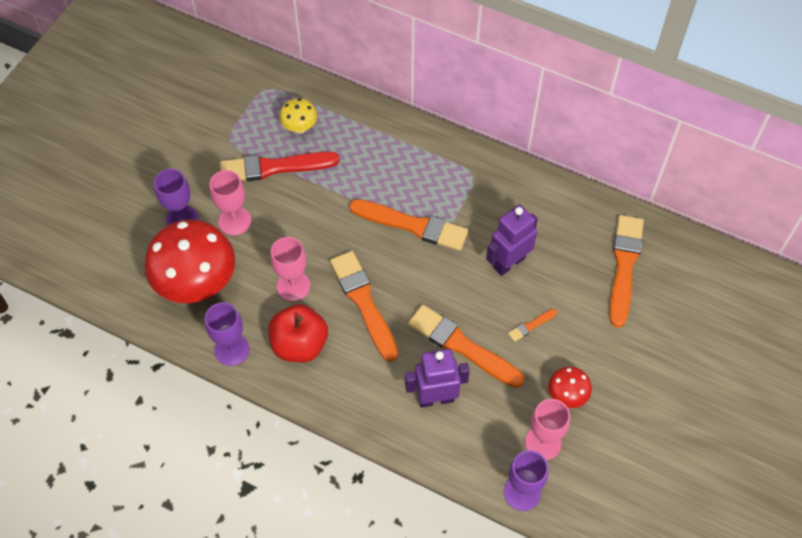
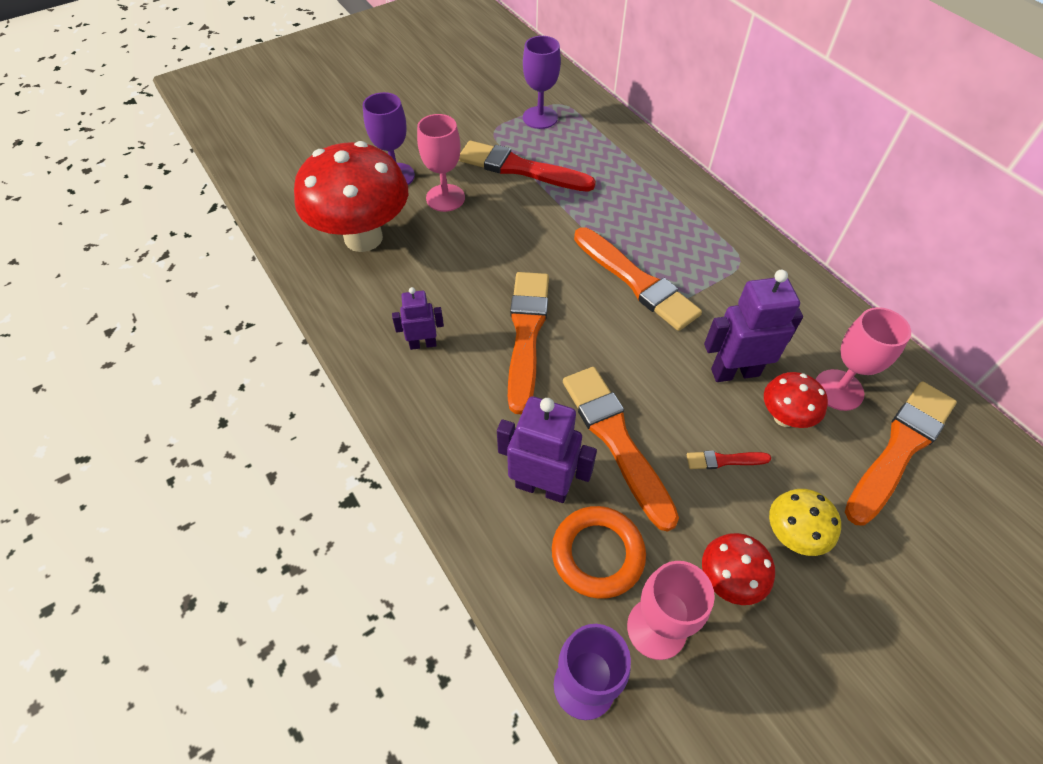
camera: 30 degrees right, 5 degrees down
purple goblet [205,302,250,366] -> purple goblet moved to [523,36,561,129]
red apple [268,304,328,363] -> purple robot [392,287,444,350]
pink goblet [271,237,310,301] -> pink goblet moved to [815,307,911,411]
yellow mushroom [279,98,317,134] -> yellow mushroom moved to [769,489,841,556]
orange brush [508,309,557,342] -> red brush [687,451,771,469]
none -> orange ring [552,506,646,599]
none -> red mushroom [764,372,828,428]

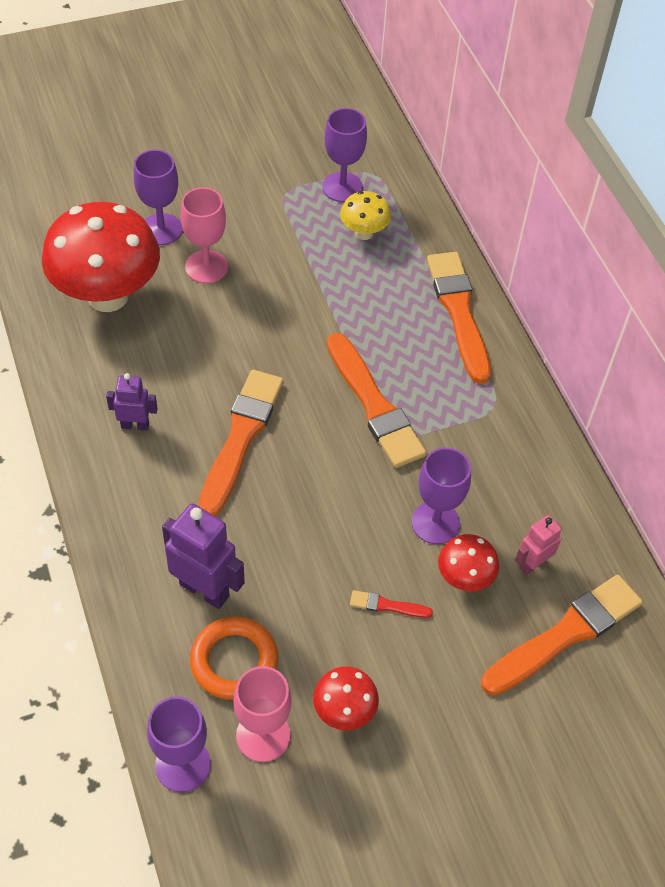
camera: 10 degrees right, 0 degrees up
red brush [459,141,596,192] -> none
orange brush [563,367,679,532] -> orange brush moved to [427,252,491,384]
purple robot [704,270,803,382] -> purple goblet [411,448,471,544]
yellow mushroom [769,489,841,556] -> yellow mushroom moved to [340,191,391,240]
pink goblet [815,307,911,411] -> pink robot [515,515,562,575]

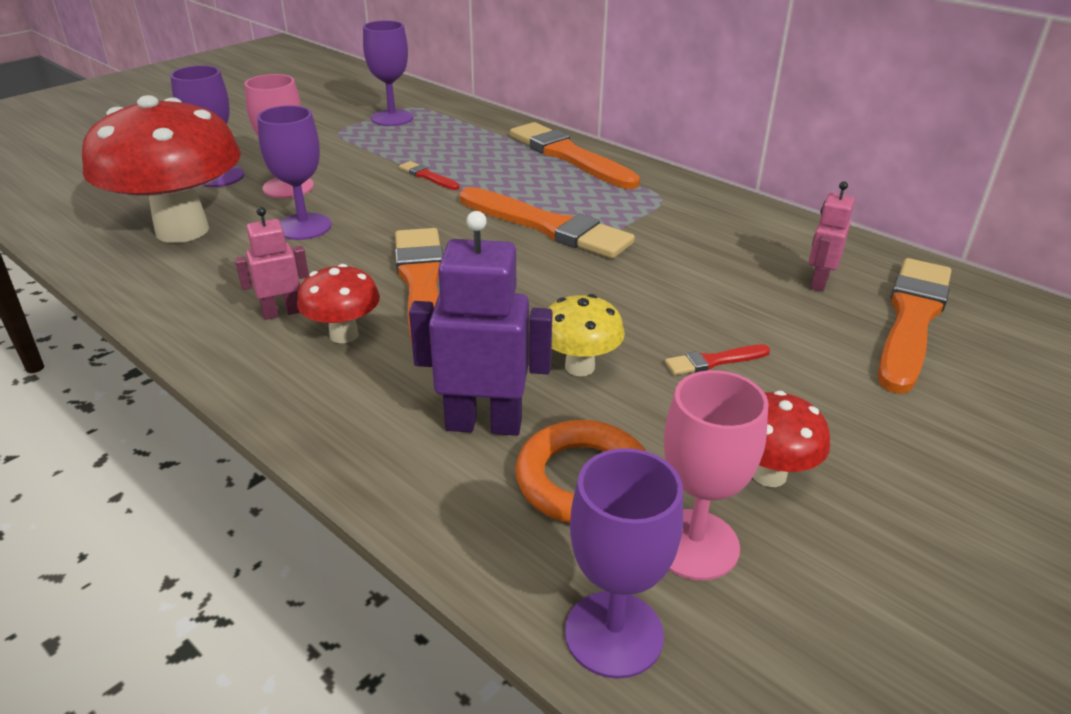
camera: 25 degrees left, 20 degrees down
purple robot [106,373,158,431] -> pink robot [235,207,309,320]
yellow mushroom [340,191,391,240] -> yellow mushroom moved to [548,294,625,376]
purple goblet [411,448,471,544] -> purple goblet moved to [257,105,331,240]
red mushroom [438,534,499,591] -> red mushroom moved to [297,264,380,343]
none -> red brush [399,161,460,190]

